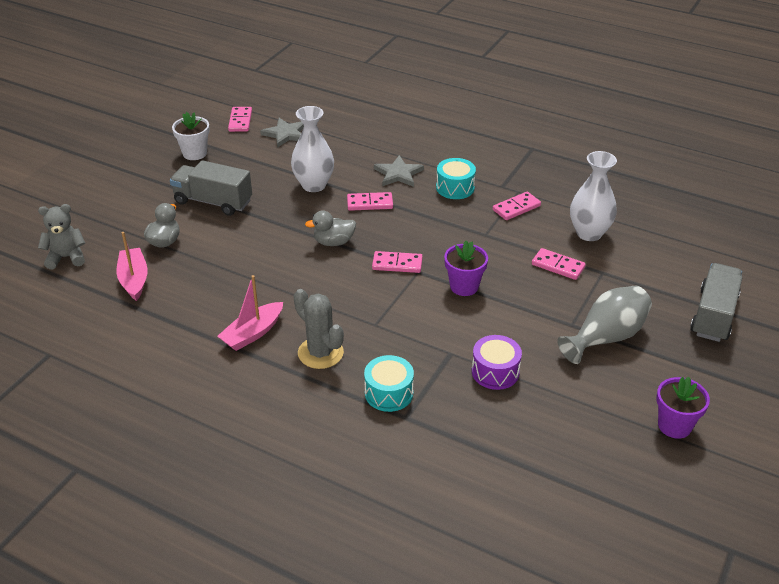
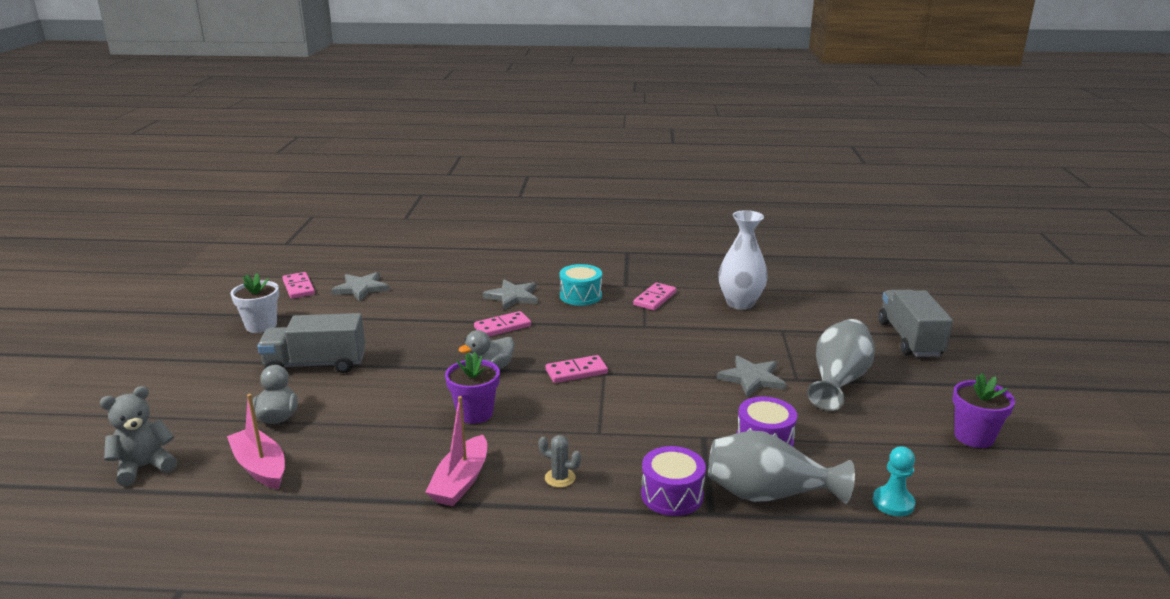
camera: 25 degrees left, 15 degrees down
white vase [291,106,334,192] -> none
grey cactus [294,289,344,369] -> grey cactus [538,435,581,488], size x0.52
turquoise drum [364,355,414,412] -> purple drum [641,446,706,516]
purple flower pot [444,241,488,296] -> purple flower pot moved to [445,352,500,424]
pink domino [532,248,586,280] -> none
none -> grey vase [708,431,855,504]
none -> grey star [716,355,786,397]
none -> turquoise pawn [873,446,915,517]

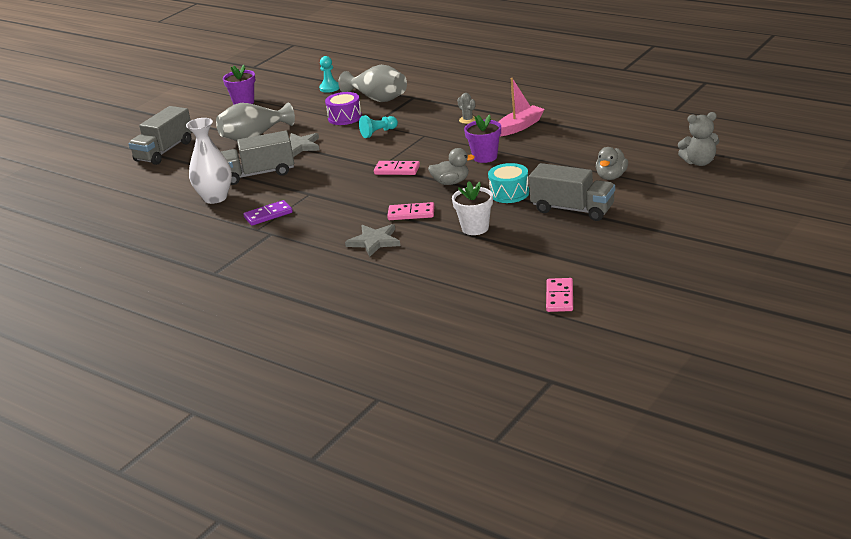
camera: 145 degrees left, 5 degrees up
pink boat [227,394,285,489] -> none
white flower pot [231,273,279,333] -> white flower pot moved to [452,181,493,235]
grey star [331,272,390,302] -> none
turquoise drum [559,264,602,306] -> turquoise drum moved to [488,163,529,203]
pink domino [633,283,676,310] -> purple domino [243,200,293,226]
purple drum [641,446,706,516] -> none
none -> grey truck [221,131,294,185]
none -> turquoise pawn [359,115,398,138]

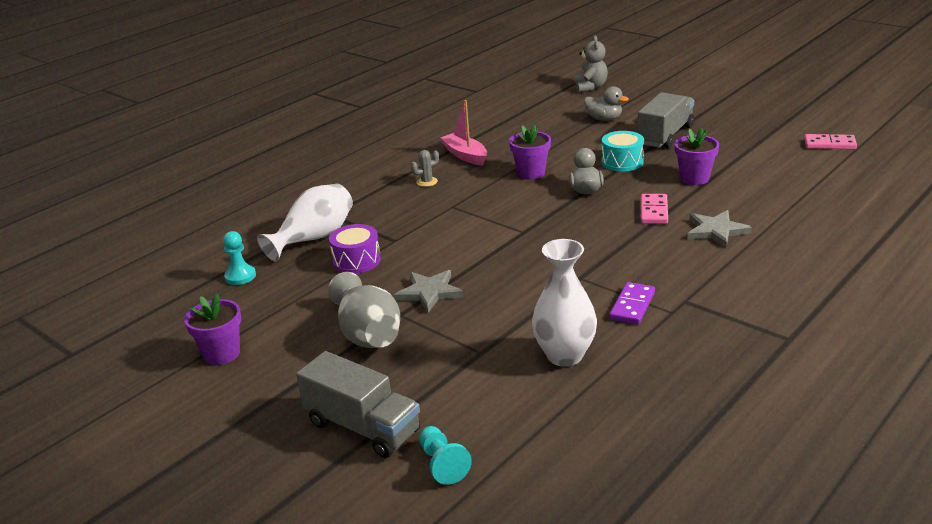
camera: 85 degrees left, 0 degrees up
grey truck [221,131,294,185] -> none
purple domino [243,200,293,226] -> purple domino turned 45 degrees clockwise [609,282,655,324]
grey vase [338,65,407,102] -> white vase [257,184,353,262]
turquoise pawn [359,115,398,138] -> turquoise pawn moved to [419,426,472,485]
pink domino [374,161,420,175] -> none
white flower pot [452,181,493,235] -> purple flower pot [675,128,719,185]

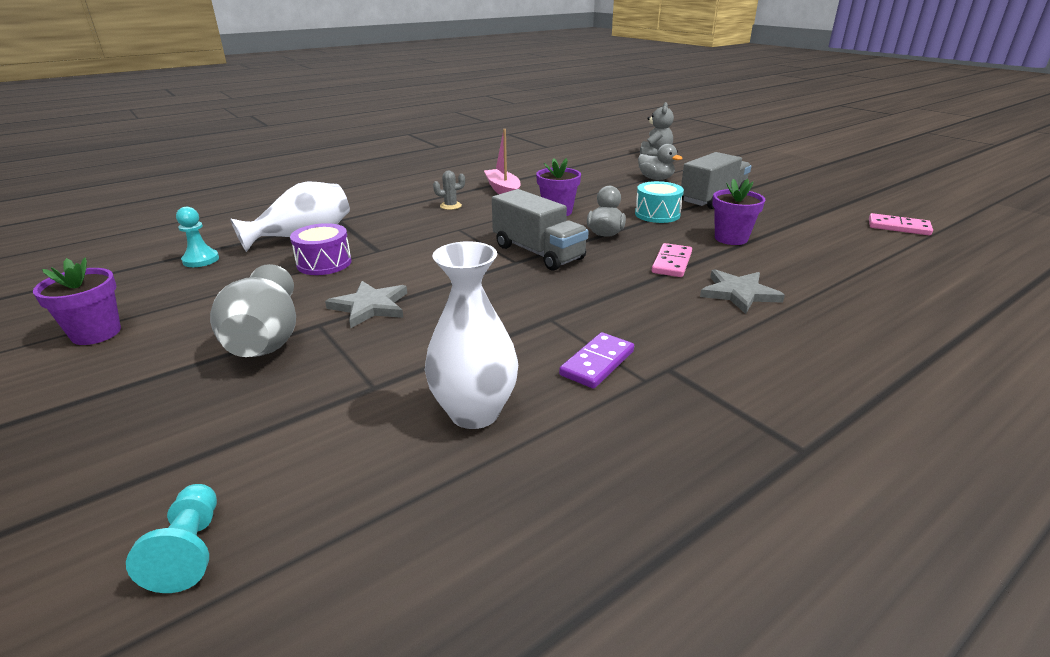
camera: 10 degrees right, 0 degrees up
grey truck [296,351,420,458] -> grey truck moved to [492,189,589,271]

